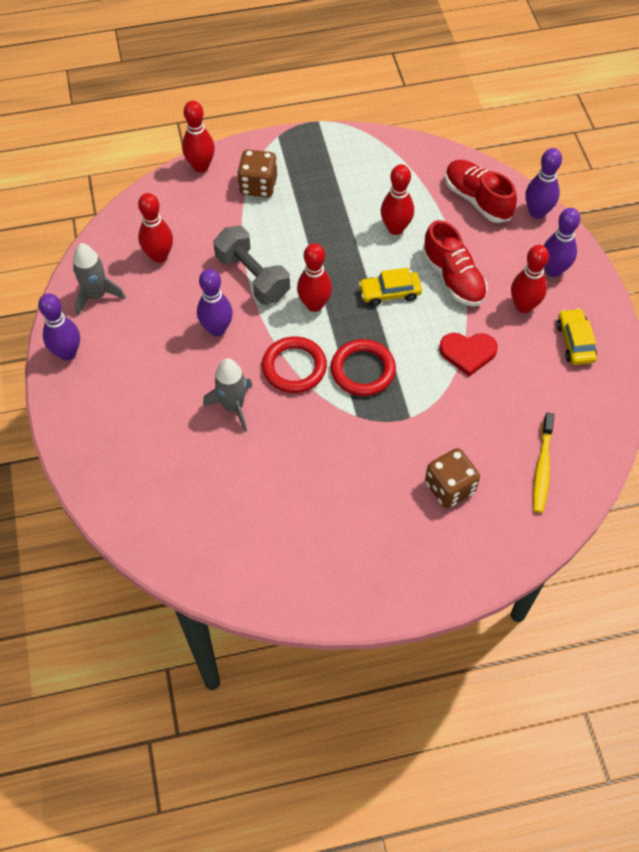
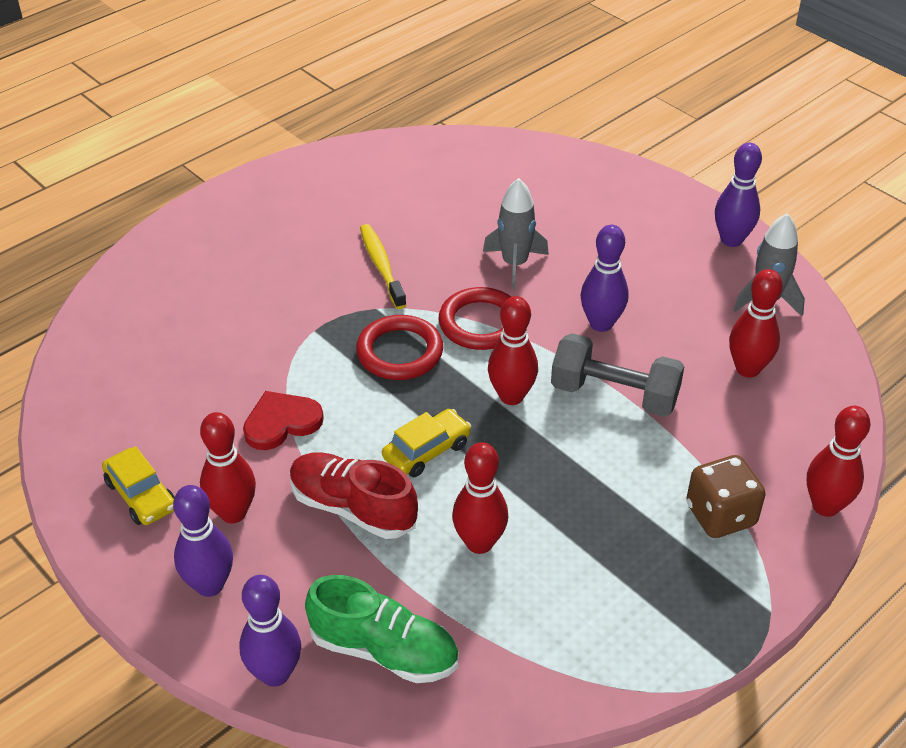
camera: 150 degrees right, 15 degrees down
brown dice [425,448,480,508] -> none
red shoe [445,160,517,223] -> green shoe [305,575,458,683]
yellow toothbrush [533,412,554,513] -> yellow toothbrush moved to [360,224,406,309]

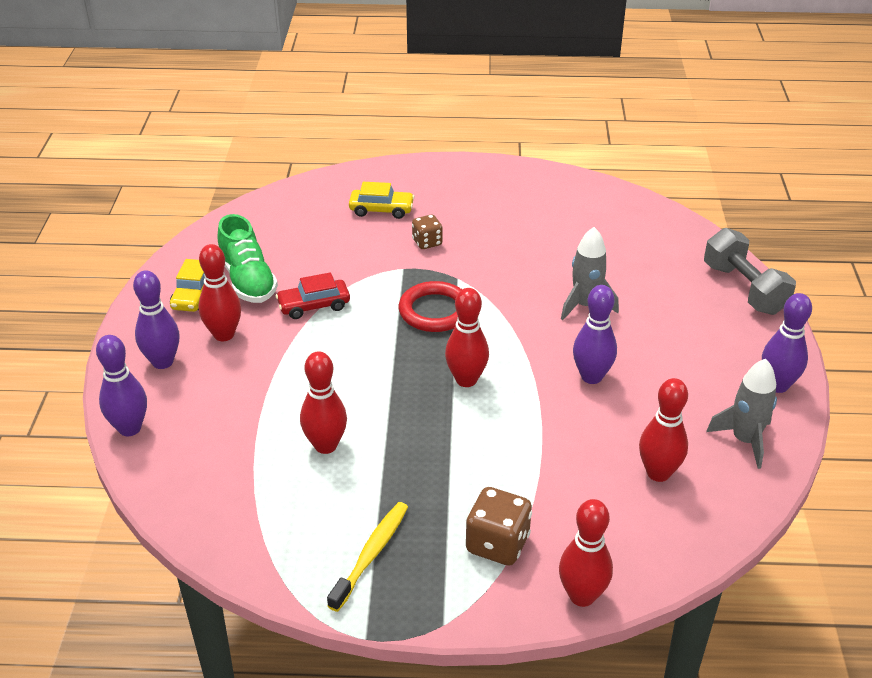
camera: 45 degrees right, 5 degrees down
red heart [243,391,324,450] -> red car [276,272,350,319]
red shoe [290,452,418,539] -> none
green shoe [305,575,458,683] -> green shoe moved to [218,214,278,303]
yellow toothbrush [360,224,406,309] -> yellow toothbrush moved to [327,502,408,612]
yellow car [382,409,471,477] -> yellow car moved to [349,182,415,219]
red ring [438,287,511,350] -> none
grey dumbbell [551,333,684,417] -> grey dumbbell moved to [704,228,796,315]
none -> brown dice [412,215,443,249]

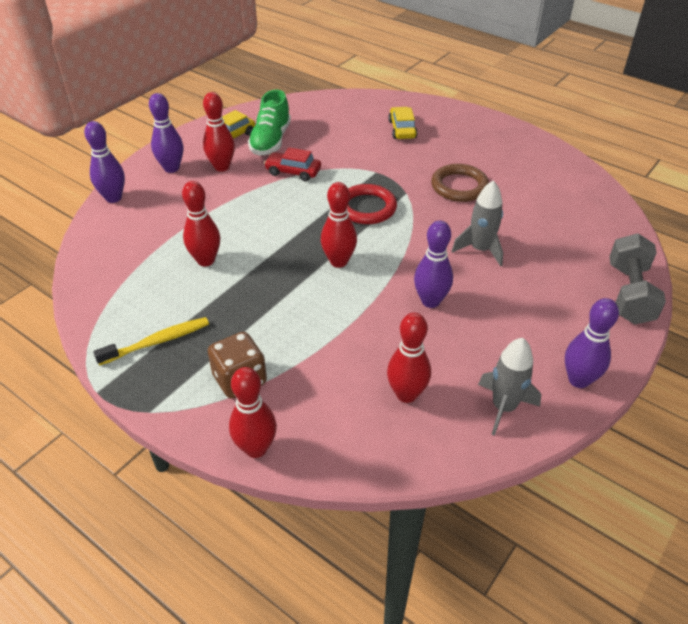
camera: 35 degrees right, 5 degrees up
yellow car [349,182,415,219] -> yellow car turned 135 degrees counterclockwise [388,107,418,139]
brown dice [412,215,443,249] -> none
none -> brown ring [431,164,489,202]

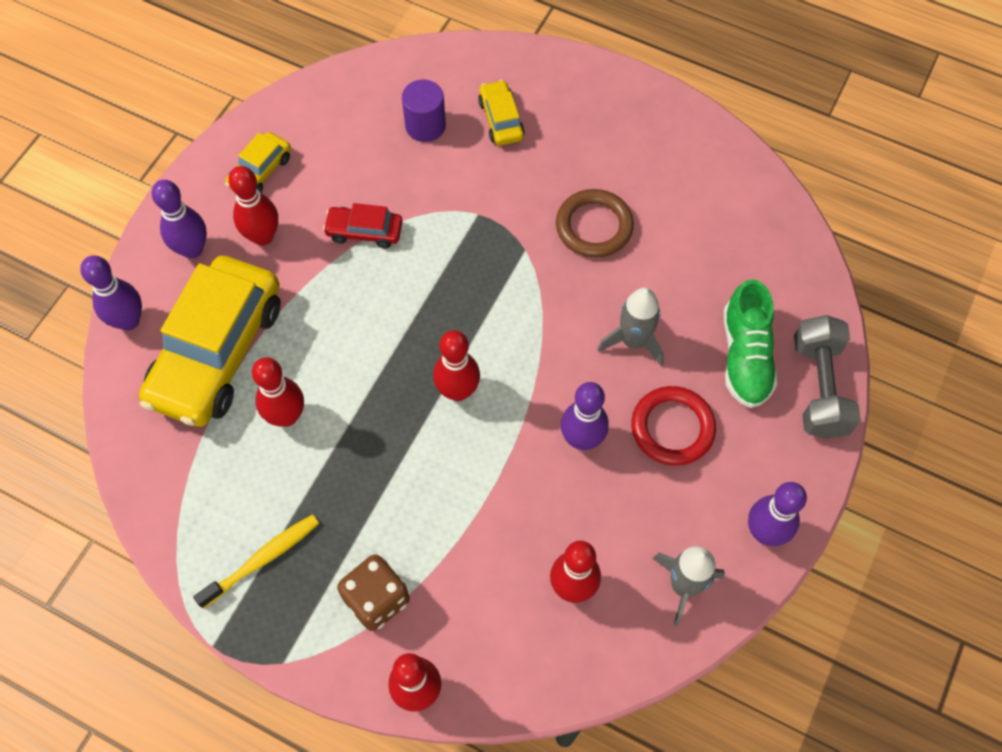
camera: 10 degrees left, 20 degrees up
green shoe [248,90,291,156] -> green shoe moved to [724,279,777,408]
red ring [347,184,397,224] -> red ring moved to [631,386,716,466]
none -> yellow car [139,255,281,427]
none -> purple cylinder [402,79,446,142]

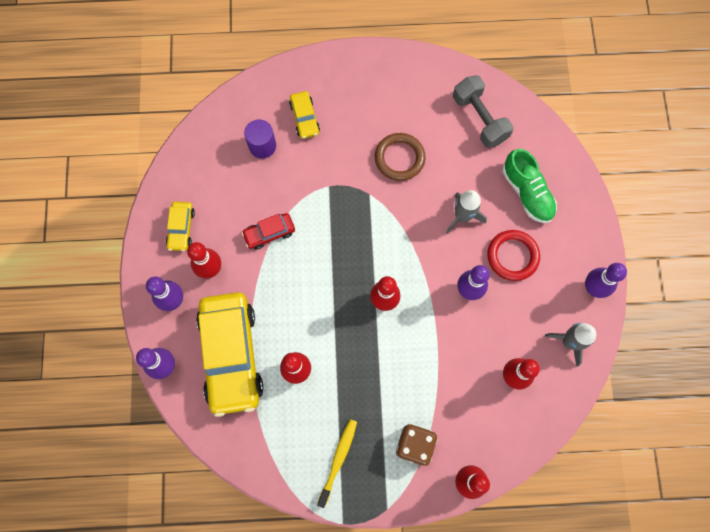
camera: 30 degrees left, 10 degrees up
yellow car [478,80,525,145] -> yellow car turned 150 degrees counterclockwise [289,91,320,139]
grey dumbbell [794,315,861,439] -> grey dumbbell moved to [453,75,514,148]

